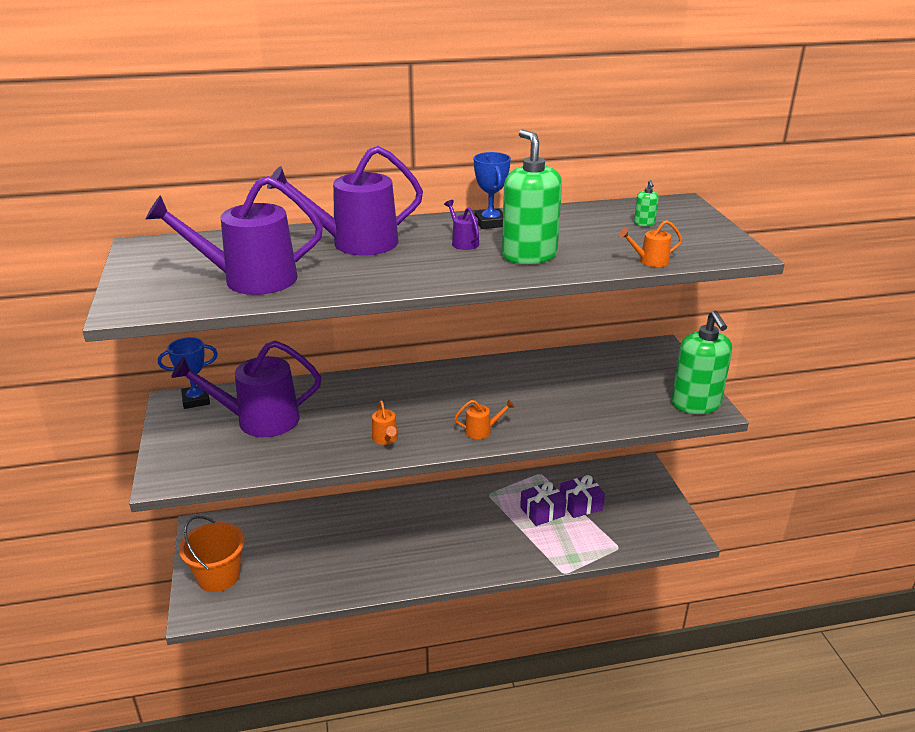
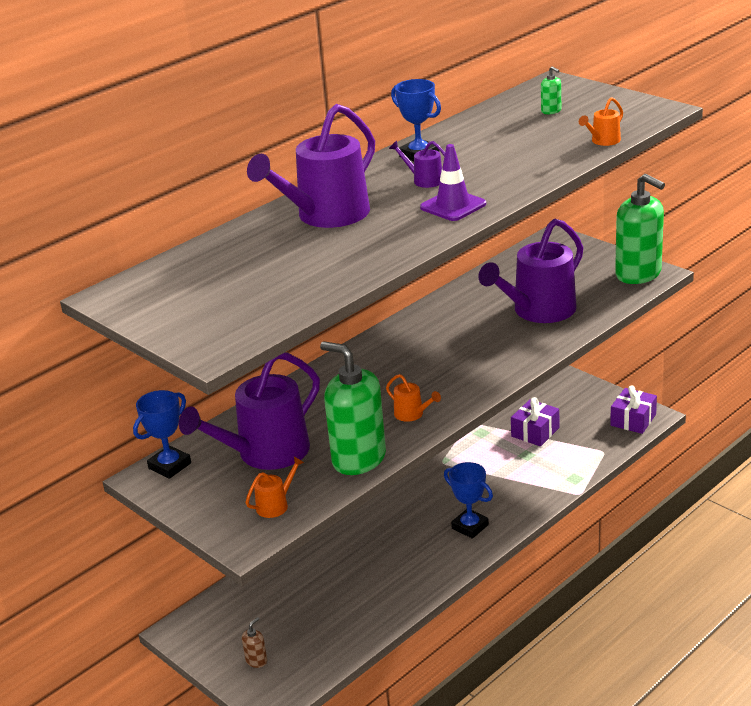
camera: 30 degrees left, 0 degrees up
purple watering can [146,176,323,295] -> purple watering can moved to [478,219,584,323]
orange bucket [179,516,245,592] -> brown soap dispenser [242,617,267,668]
orange watering can [454,399,514,439] -> orange watering can moved to [245,457,304,518]
green soap dispenser [502,129,562,264] -> green soap dispenser moved to [320,341,386,475]
purple gift [520,482,566,526] -> purple gift moved to [610,385,657,434]
none -> purple traffic cone [420,144,486,221]
none -> blue trophy [444,462,493,539]

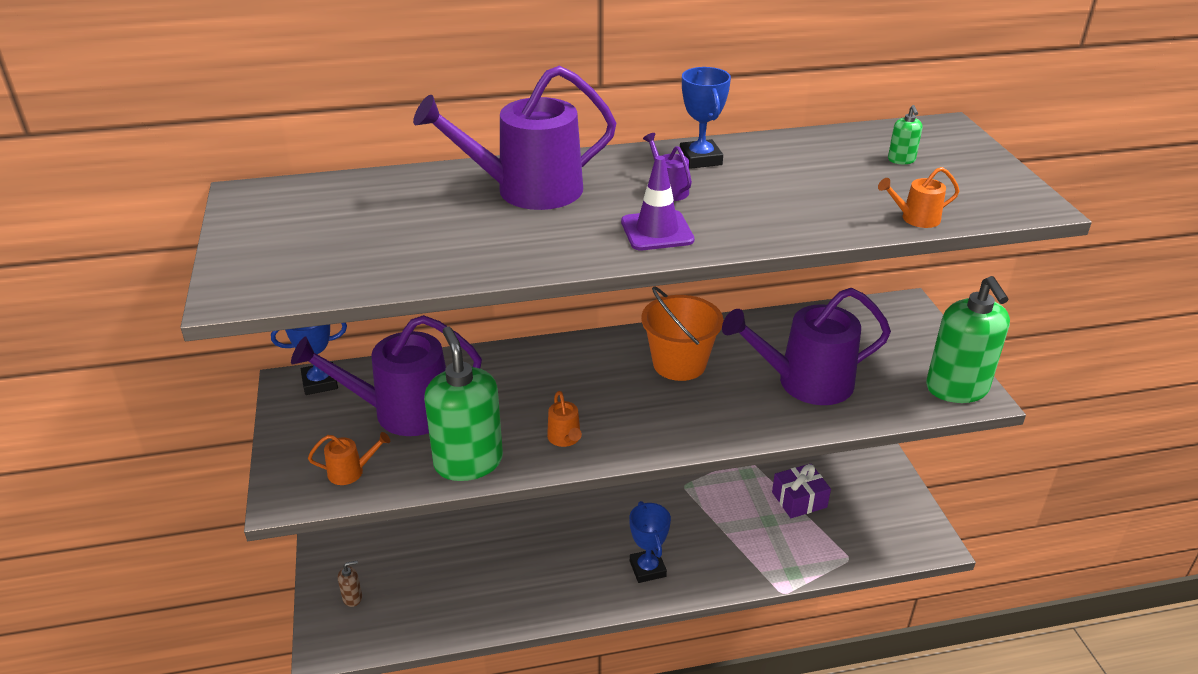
camera: 30 degrees right, 5 degrees up
purple gift [610,385,657,434] -> none
none -> orange bucket [641,286,723,381]

